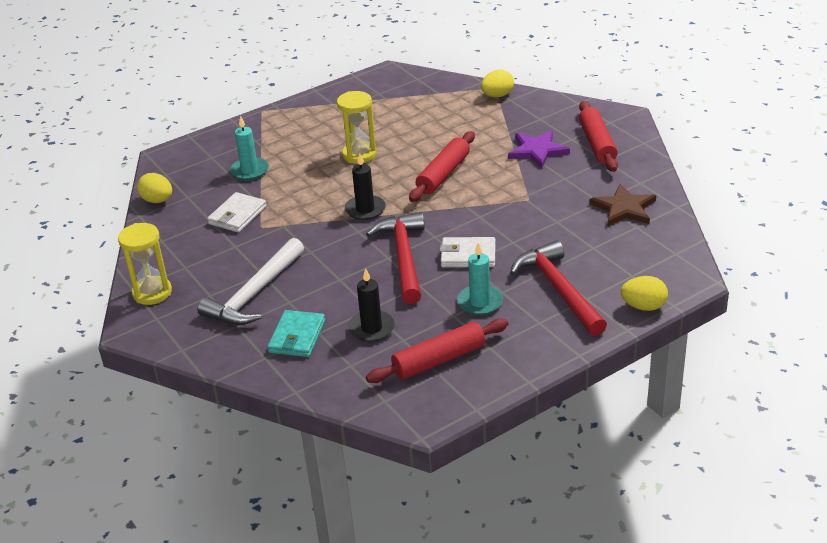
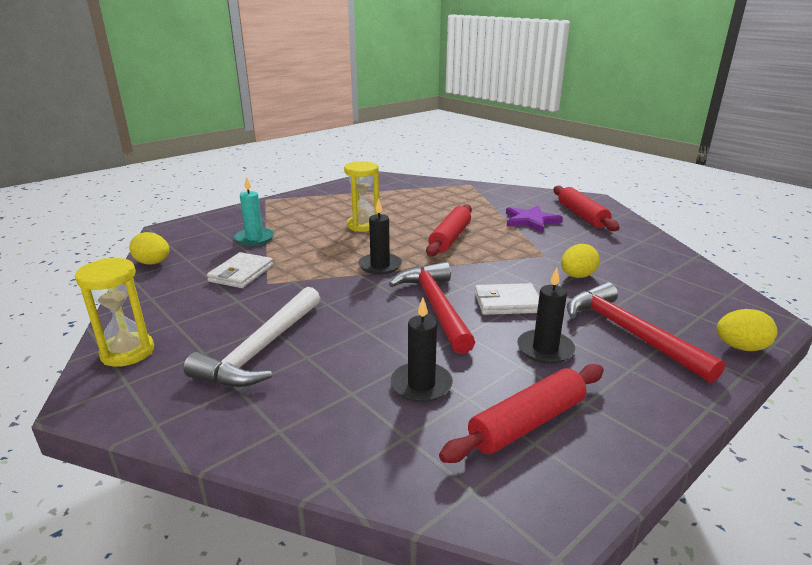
camera: 10 degrees left, 10 degrees down
turquoise wallet [268,310,325,357] -> none
turquoise candle [457,242,503,315] -> black candle [517,267,575,364]
yellow egg [481,70,514,97] -> yellow egg moved to [561,244,600,278]
brown star [590,184,656,226] -> none

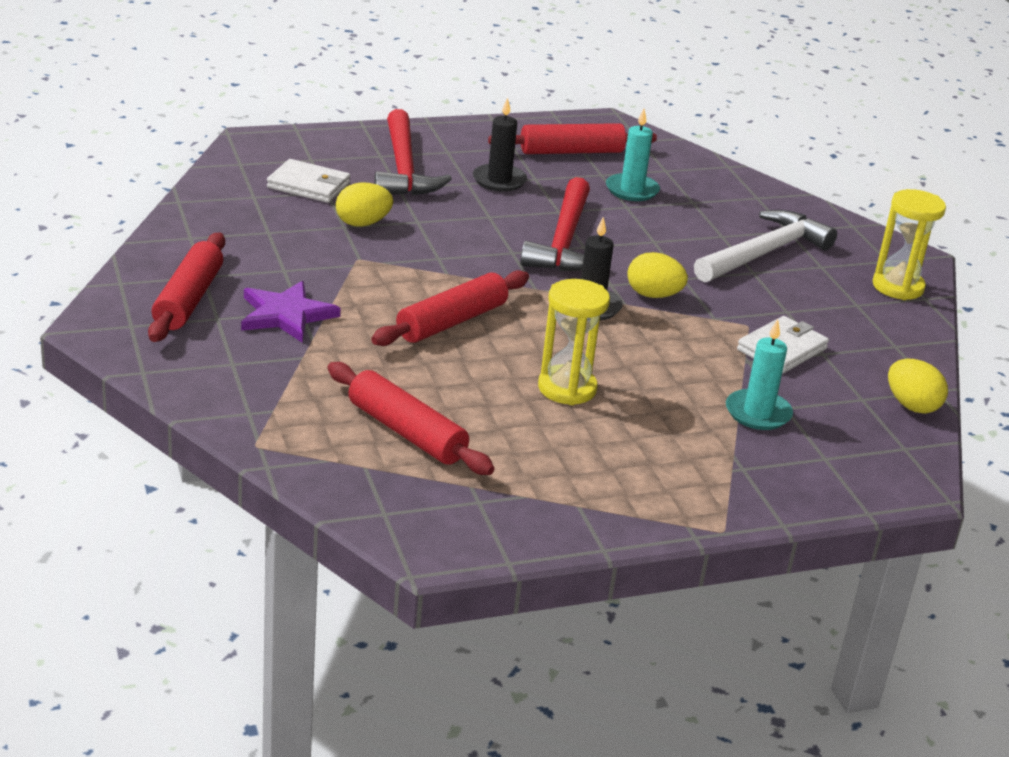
camera: 160 degrees left, 5 degrees up
black candle [391,298,453,403] -> turquoise candle [606,109,660,201]
white wallet [475,283,539,315] -> white wallet moved to [267,159,350,203]
yellow egg [717,309,778,351] -> yellow egg moved to [627,252,688,298]
none -> red rolling pin [328,362,495,475]

